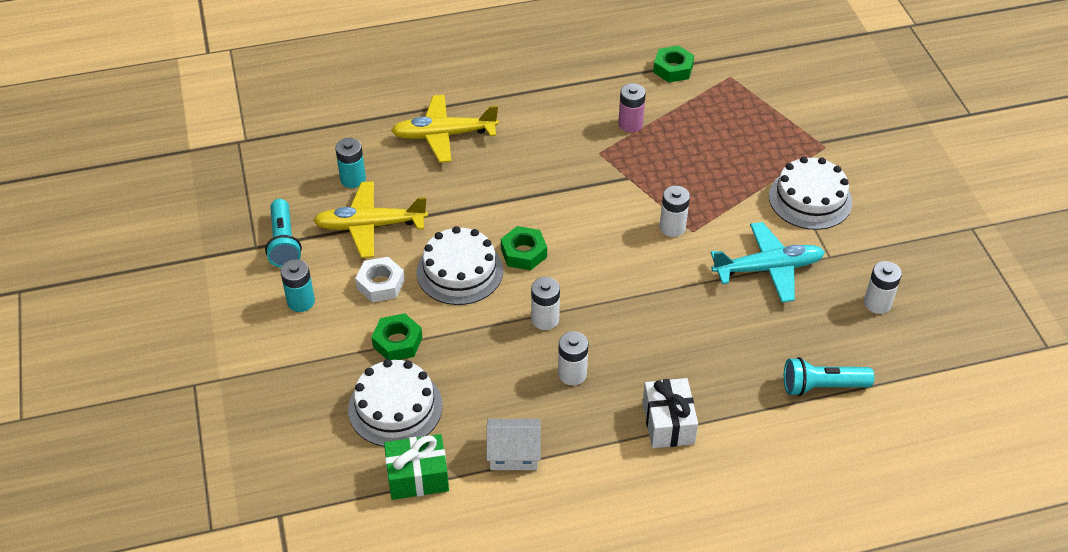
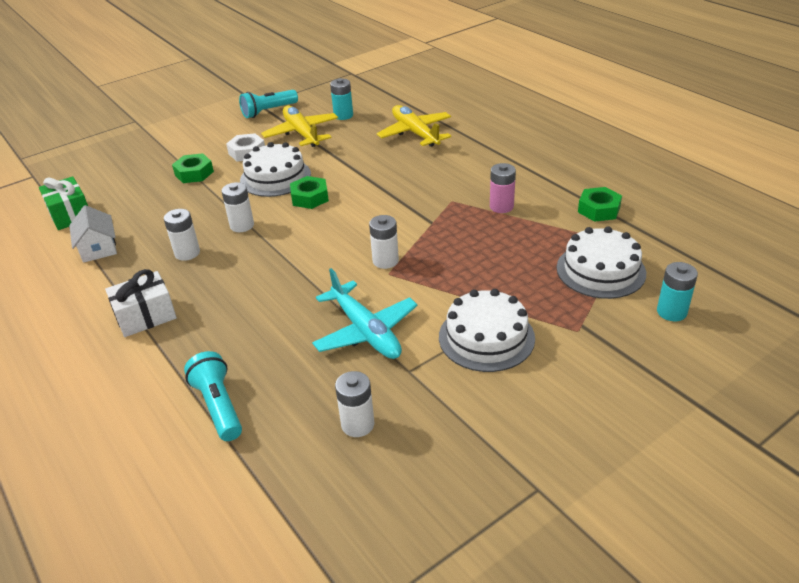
camera: 70 degrees right, 10 degrees down
turquoise battery [280,259,315,312] -> turquoise battery moved to [657,262,698,321]
white cake [348,359,443,447] -> white cake moved to [557,226,646,299]

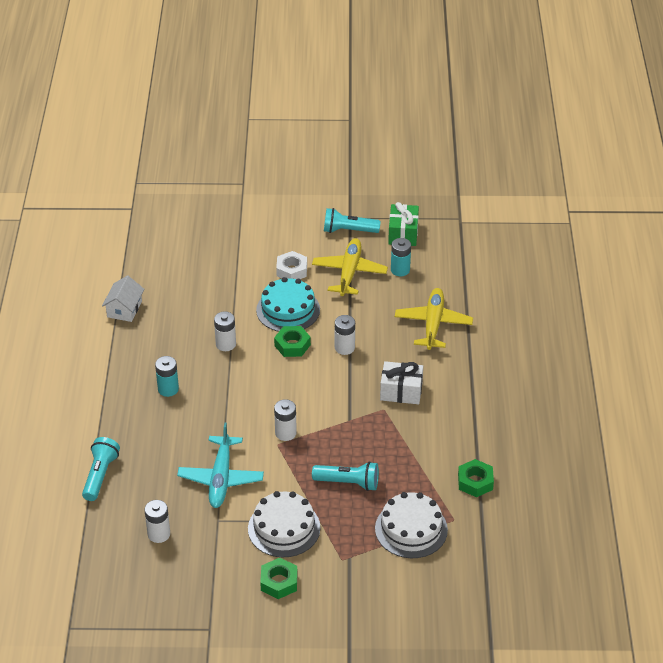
camera: 35 degrees right, 5 degrees up
green gift [39,176,88,230] -> green gift moved to [388,202,419,246]
white gift [105,269,177,337] -> white gift moved to [380,361,423,404]
white battery [164,209,200,261] -> white battery moved to [335,315,355,355]
green nut [172,153,214,183] -> green nut moved to [260,558,298,599]
white cake [240,142,311,197] -> turquoise cake [256,277,320,332]
pink battery [490,163,516,213] -> none
turquoise battery [657,262,698,321] -> turquoise battery moved to [155,356,179,397]
none -> turquoise flashlight [312,461,379,491]

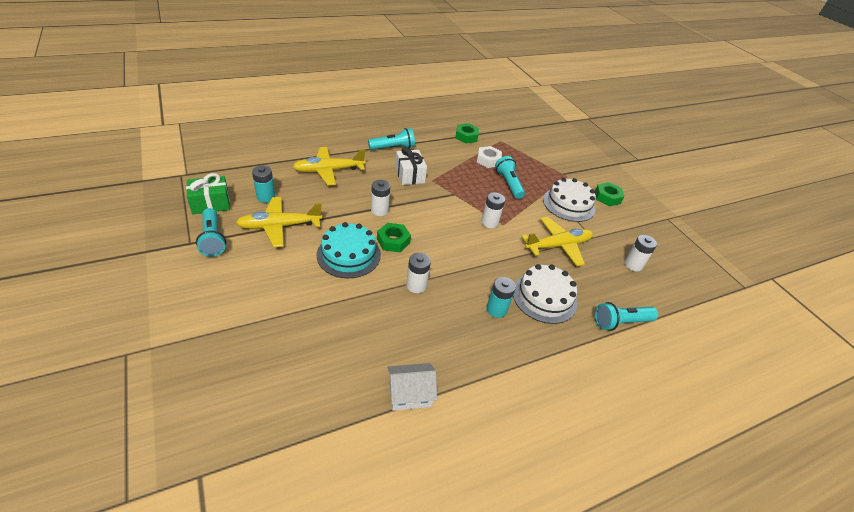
camera: 120 degrees left, 0 degrees up
turquoise plane [177,422,264,508] -> yellow plane [521,217,593,266]
white nut [276,251,307,279] -> white nut moved to [477,146,502,168]
white cake [375,492,448,558] -> white cake moved to [513,264,577,324]
none -> turquoise flashlight [368,128,415,150]

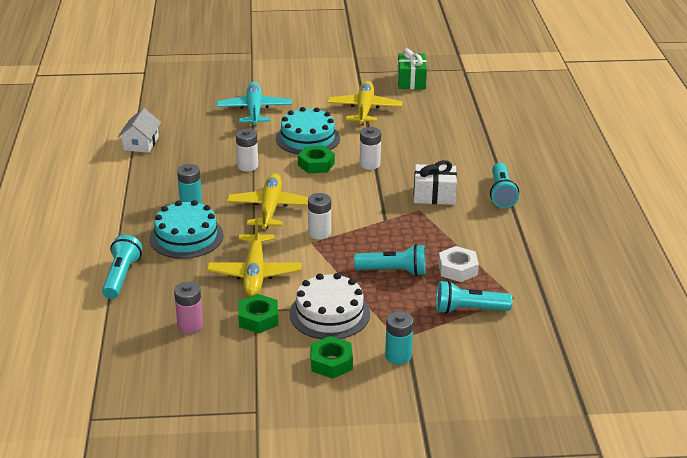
camera: 115 degrees right, 10 degrees down
turquoise flashlight [196,208,226,257] -> turquoise flashlight moved to [436,280,512,314]
turquoise battery [252,166,275,203] -> turquoise battery moved to [385,311,414,365]
yellow plane [292,147,365,185] -> yellow plane moved to [227,173,309,229]
green nut [455,123,479,143] -> green nut moved to [238,294,278,334]
white cake [513,264,577,324] -> turquoise cake [149,200,224,259]
white battery [624,235,657,271] -> pink battery [174,282,203,333]
none -> turquoise plane [217,82,292,125]

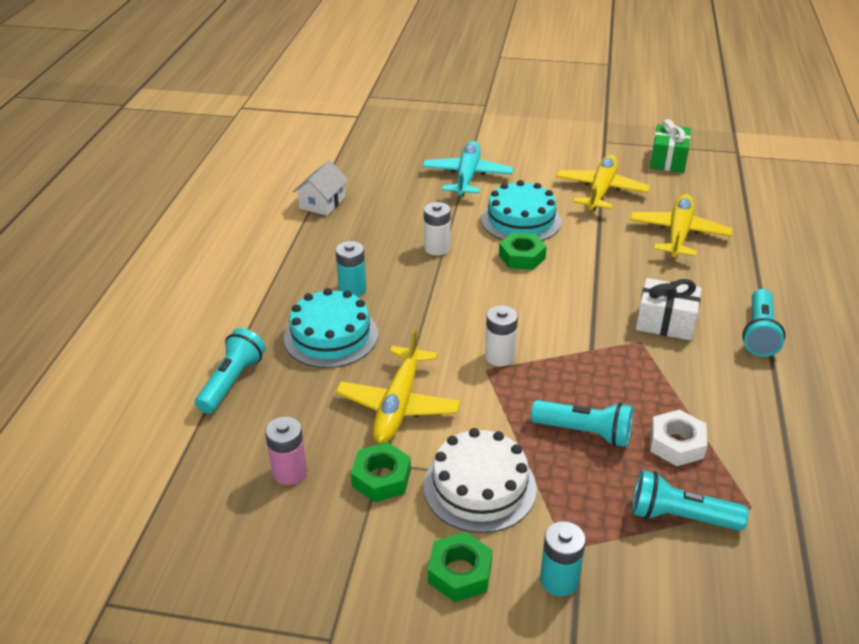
camera: 15 degrees right, 5 degrees up
yellow plane [227,173,309,229] -> yellow plane moved to [630,194,732,257]
white battery [360,127,381,170] -> none

